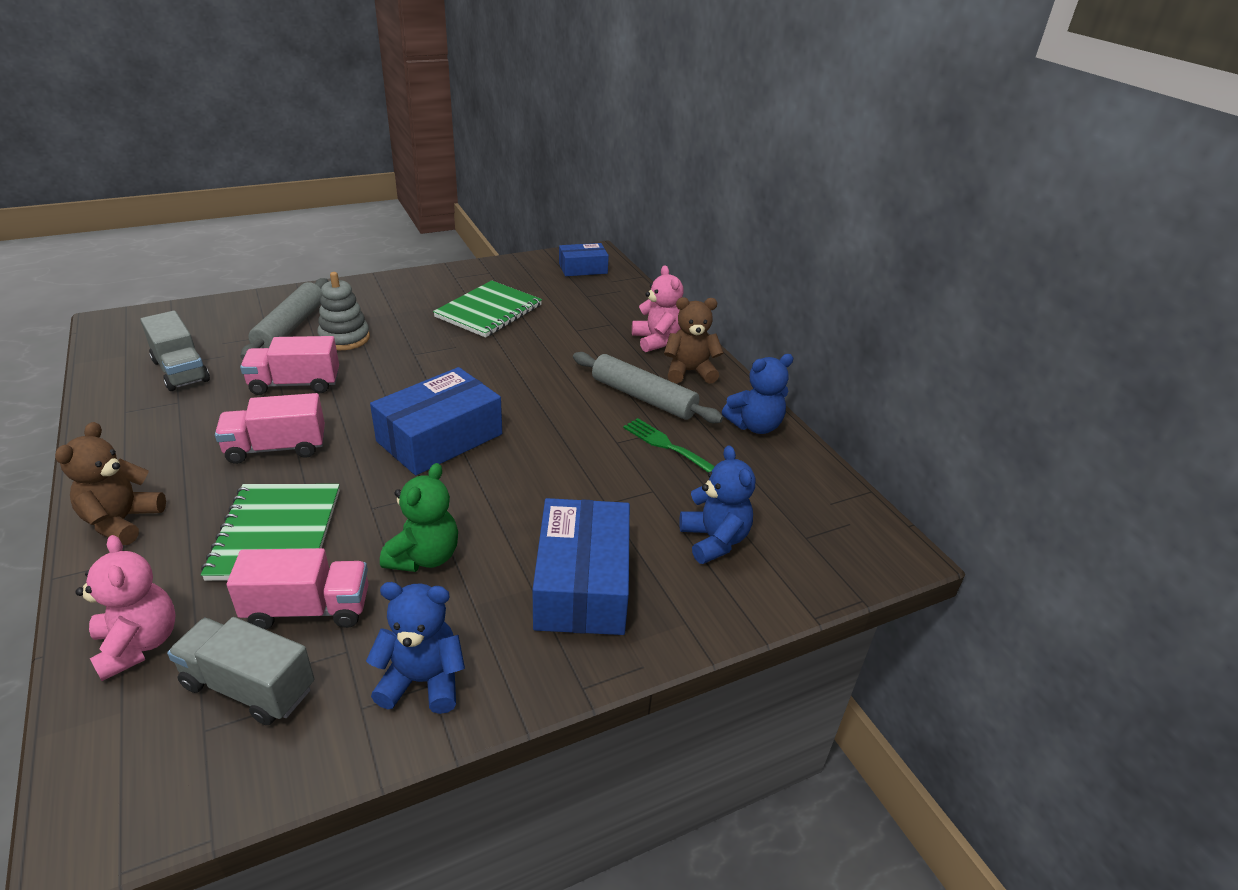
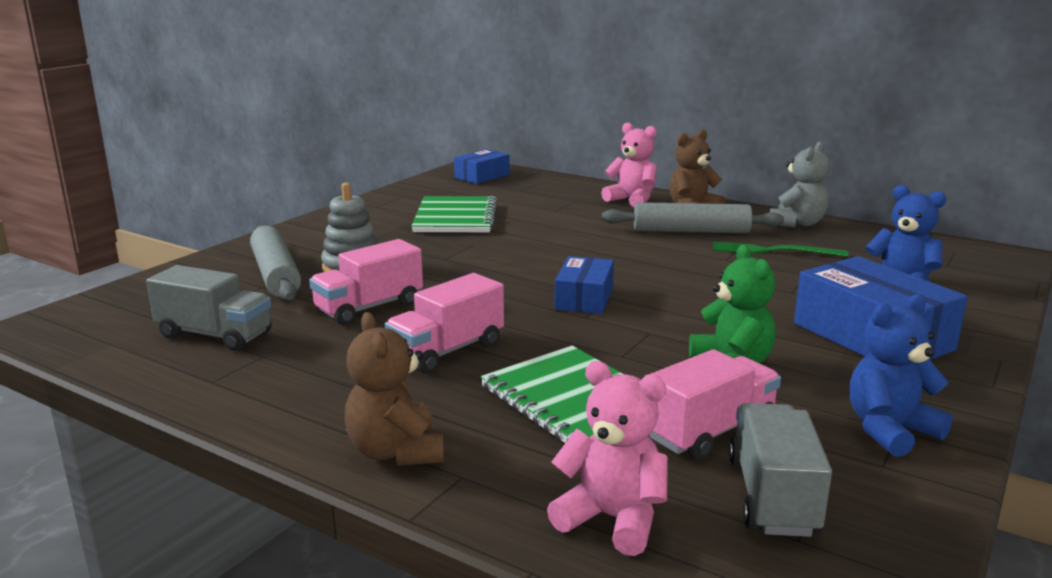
camera: 30 degrees left, 15 degrees down
grey truck [167,617,314,725] -> grey truck turned 105 degrees clockwise [729,403,832,537]
blue box [370,367,502,475] -> blue box [554,256,614,314], size x0.59
blue teddy bear [722,354,793,434] -> grey teddy bear [770,142,830,228]

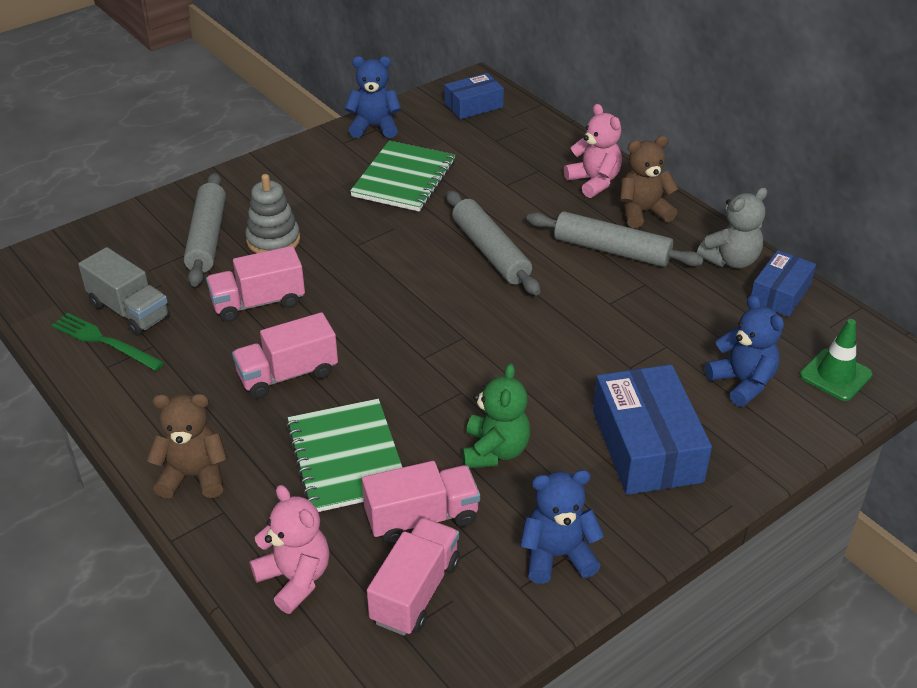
camera: 20 degrees right, 20 degrees up
brown teddy bear [345,312,444,466] -> brown teddy bear turned 90 degrees clockwise [147,394,228,499]
blue box [554,256,614,314] -> blue box moved to [751,250,816,317]
green fork [713,242,849,257] -> green fork moved to [52,313,165,371]
grey truck [729,403,832,537] -> pink truck [367,517,460,636]
none -> blue teddy bear [345,56,401,138]
none -> grey rolling pin [446,191,541,295]
none -> green traffic cone [800,319,872,401]

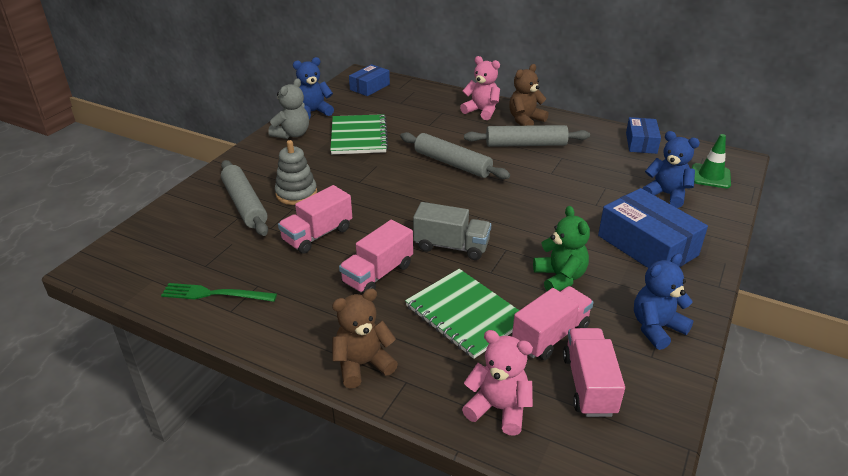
camera: 25 degrees left, 5 degrees down
grey truck [78,247,170,336] -> grey truck moved to [413,202,491,260]
grey teddy bear [697,188,767,269] -> grey teddy bear moved to [268,78,309,139]

